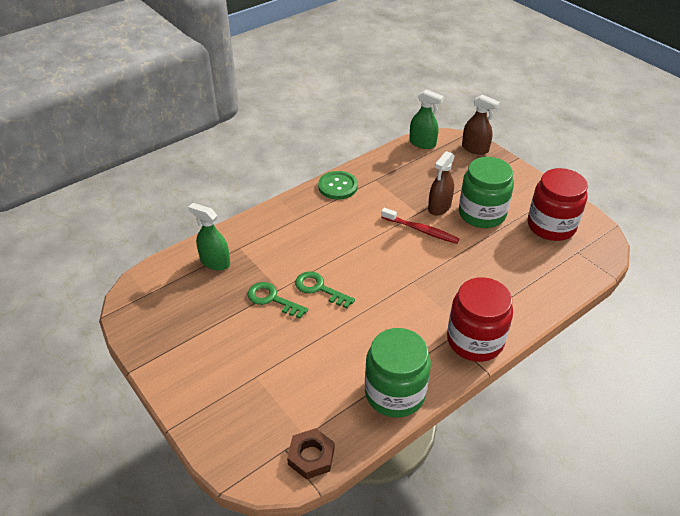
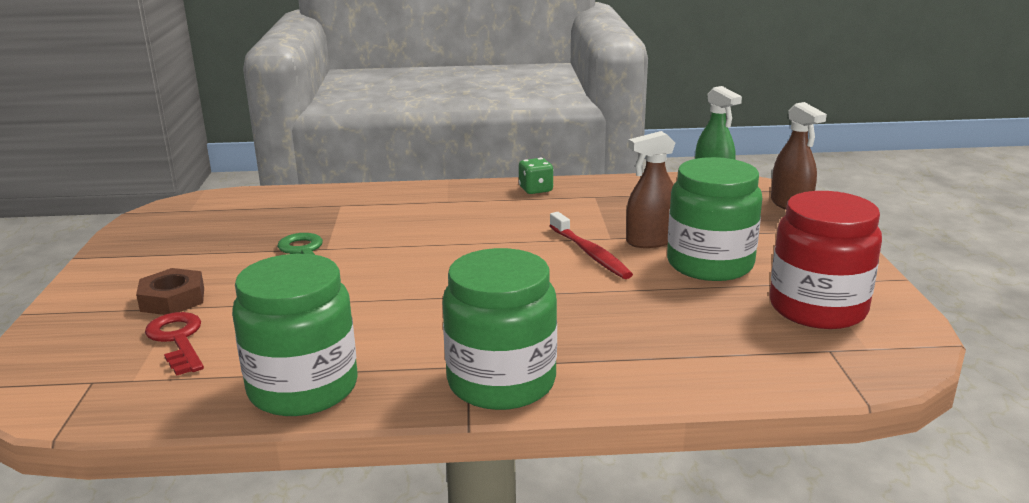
camera: 35 degrees right, 20 degrees down
green spray bottle [188,203,230,270] -> none
brown nut [287,428,334,480] -> brown nut moved to [136,268,204,315]
green key [295,271,355,309] -> none
green button [318,171,358,200] -> green dice [519,158,553,194]
red jar [447,277,513,362] -> green jar [443,248,557,410]
none -> red key [145,312,204,376]

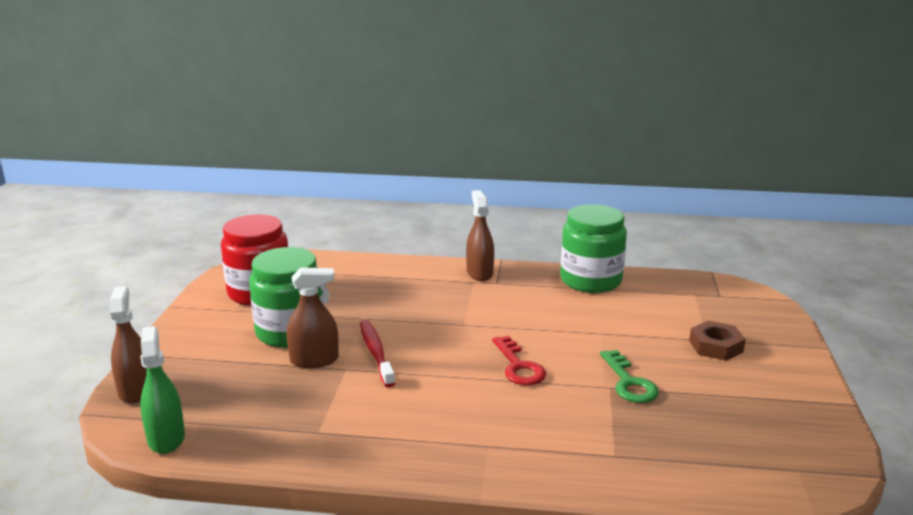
camera: 170 degrees left, 0 degrees up
red key [145,312,204,376] -> red key moved to [492,336,546,385]
green jar [443,248,557,410] -> brown spray bottle [466,190,494,281]
green dice [519,158,553,194] -> none

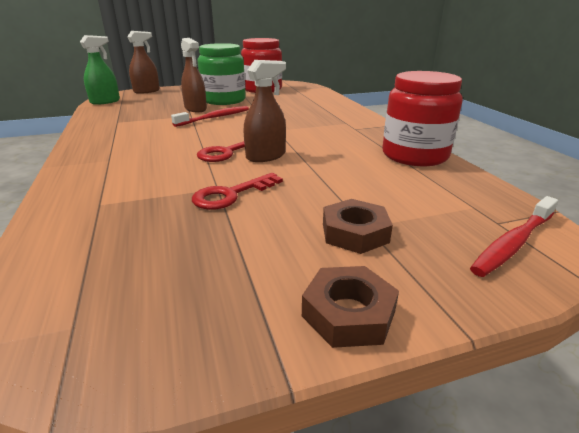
camera: 65 degrees right, 5 degrees up
brown spray bottle [466,190,494,281] -> brown spray bottle moved to [243,60,286,162]
green jar [560,204,627,293] -> red jar [383,71,463,166]
green key [600,350,659,403] -> red key [192,173,283,210]
none -> brown nut [302,266,399,348]
none -> red toothbrush [470,196,558,277]

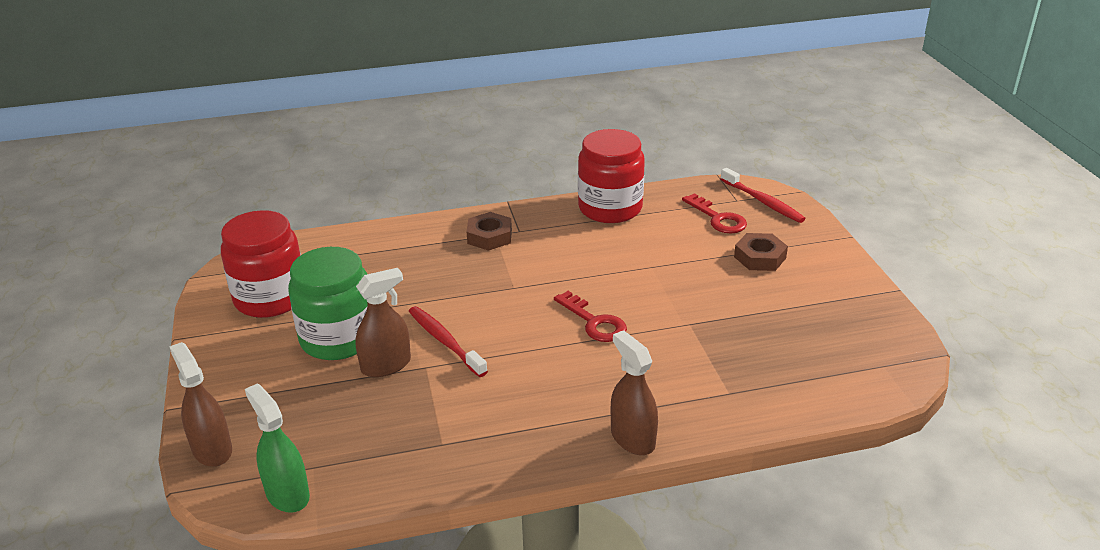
camera: 85 degrees left, 5 degrees up
red key [192,173,283,210] -> red key moved to [682,193,747,233]
brown spray bottle [243,60,286,162] -> brown spray bottle moved to [611,330,658,455]
brown nut [302,266,399,348] -> brown nut moved to [467,212,512,251]

